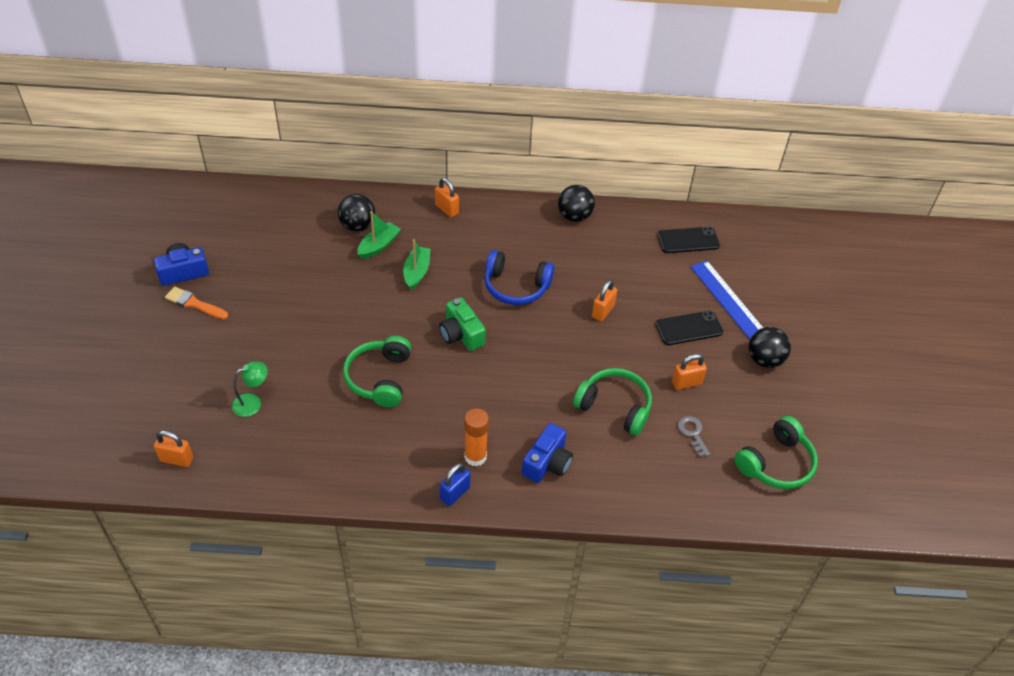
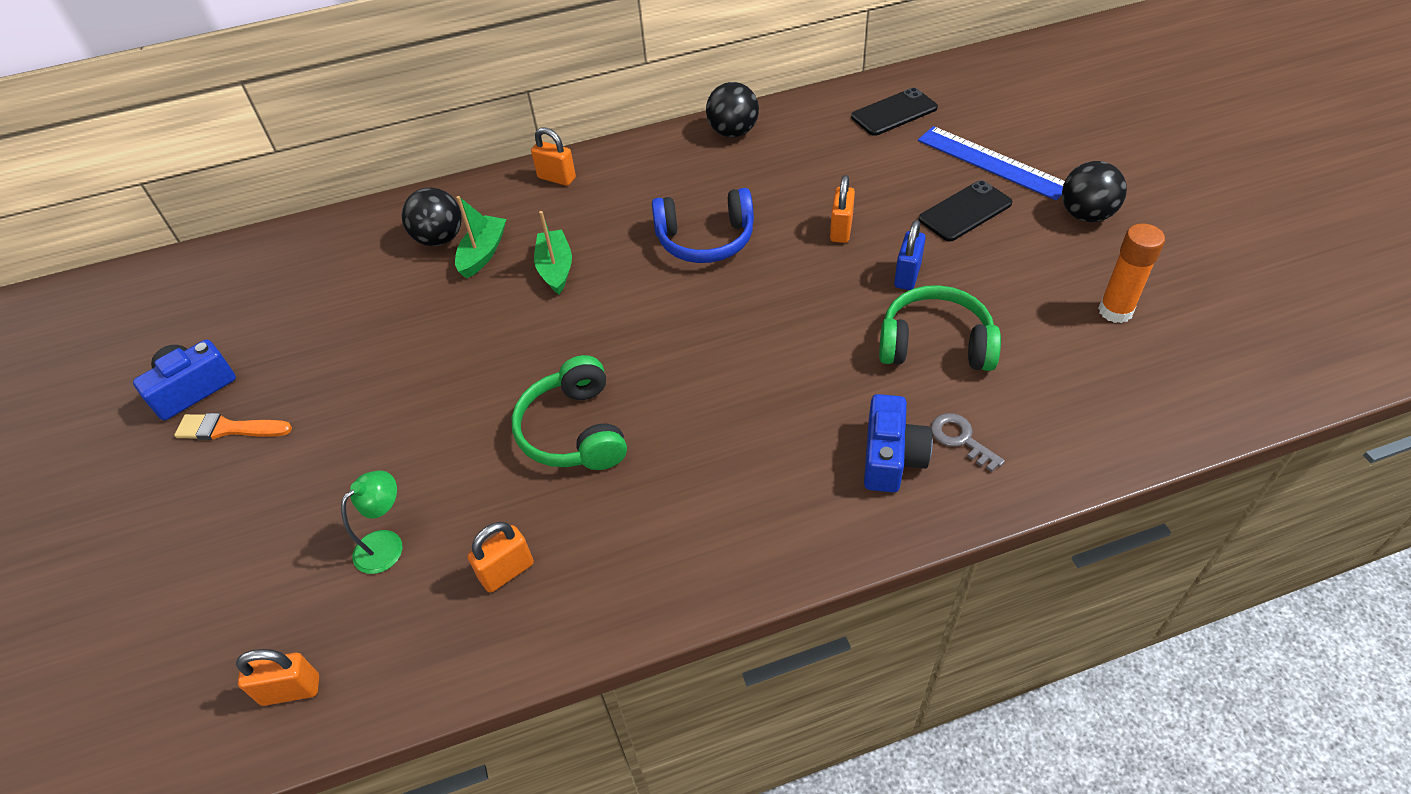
camera: 15 degrees left, 0 degrees up
green camera [439,297,486,351] -> none
blue padlock [440,463,471,506] -> blue padlock moved to [894,220,926,290]
orange glue stick [464,408,489,467] -> orange glue stick moved to [1098,224,1165,323]
orange padlock [672,354,707,390] -> orange padlock moved to [468,522,534,593]
grey key [678,416,710,457] -> grey key moved to [931,413,1005,472]
green headphones [734,416,818,489] -> none

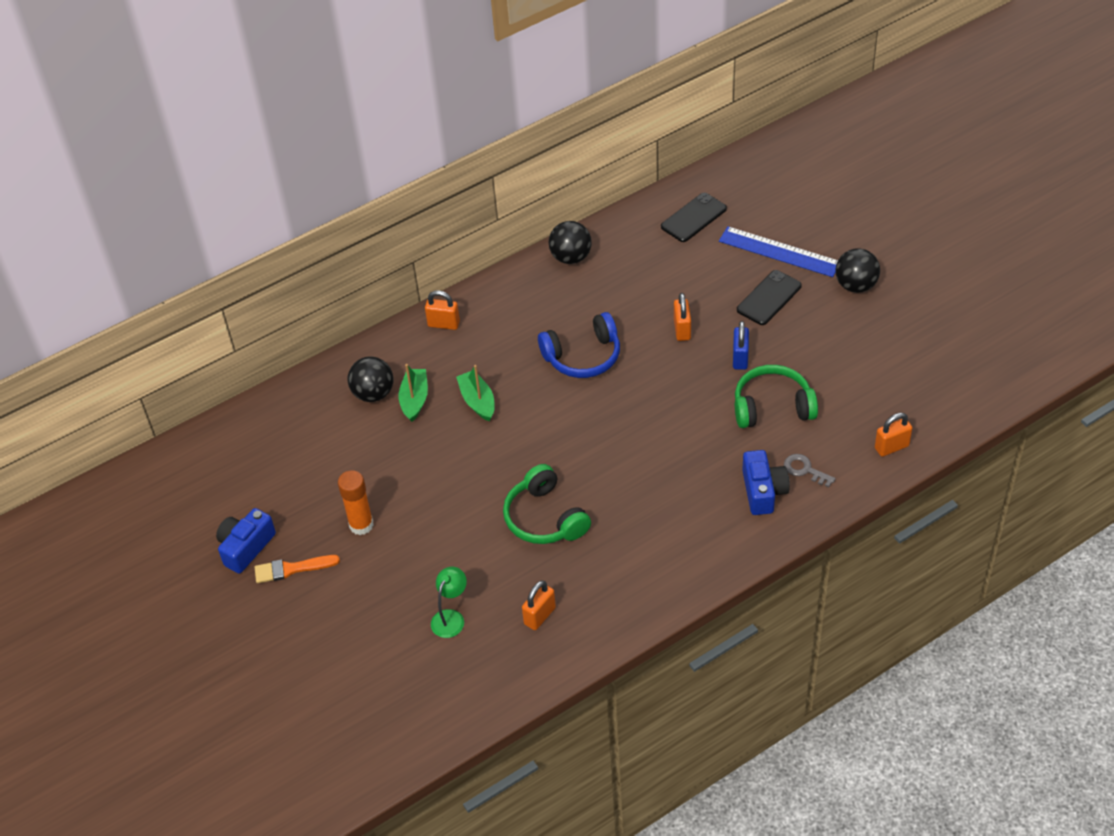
camera: 15 degrees left, 0 degrees up
orange padlock [236,649,319,706] -> orange padlock moved to [875,413,912,457]
orange glue stick [1098,224,1165,323] -> orange glue stick moved to [338,470,374,535]

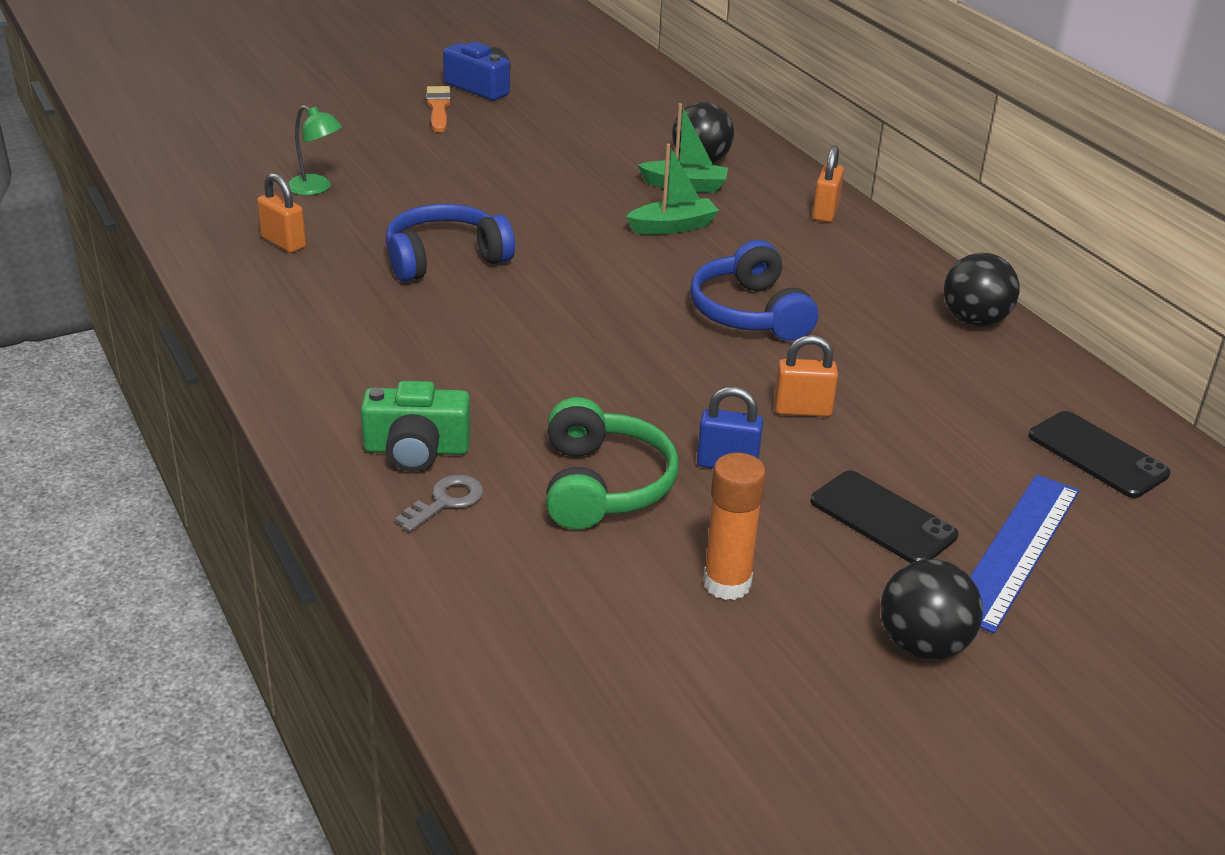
camera: 90 degrees right, 15 degrees down
orange glue stick [338,470,374,535] -> orange glue stick moved to [703,453,766,600]
green headphones [503,464,591,544] -> blue headphones [386,204,515,282]
blue camera [742,450,789,515] -> green camera [361,381,471,472]
orange padlock [875,413,912,457] -> none

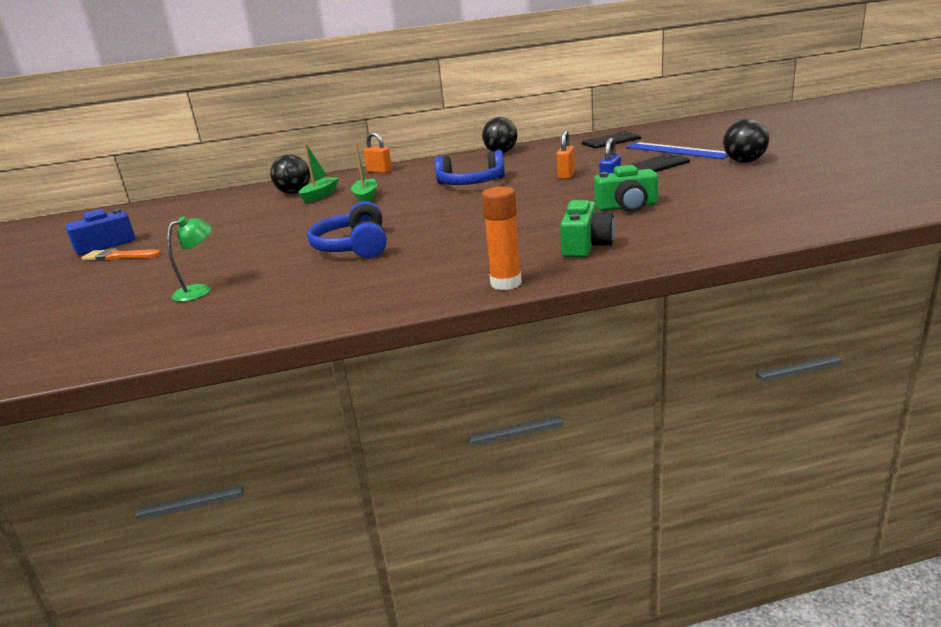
camera: 70 degrees left, 10 degrees down
orange padlock [257,173,306,253] -> none
grey key [395,474,483,532] -> none
green headphones [546,397,679,530] -> green camera [594,165,658,212]
orange glue stick [703,453,766,600] -> orange glue stick moved to [481,186,522,290]

